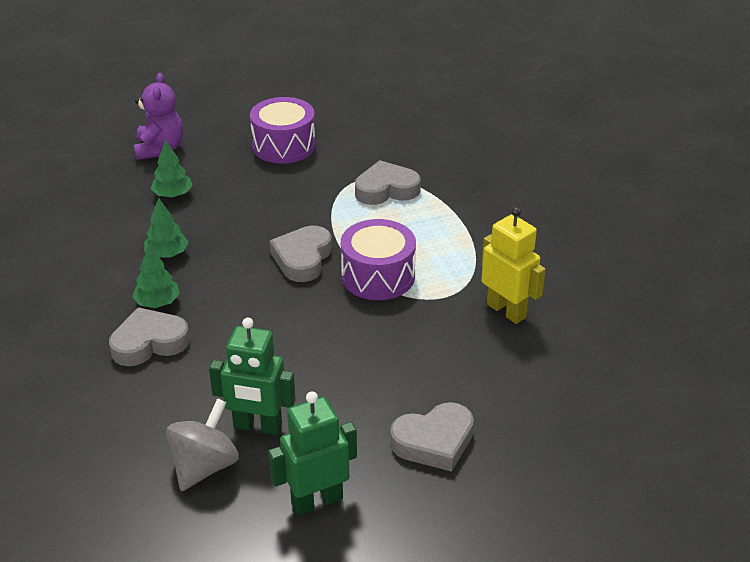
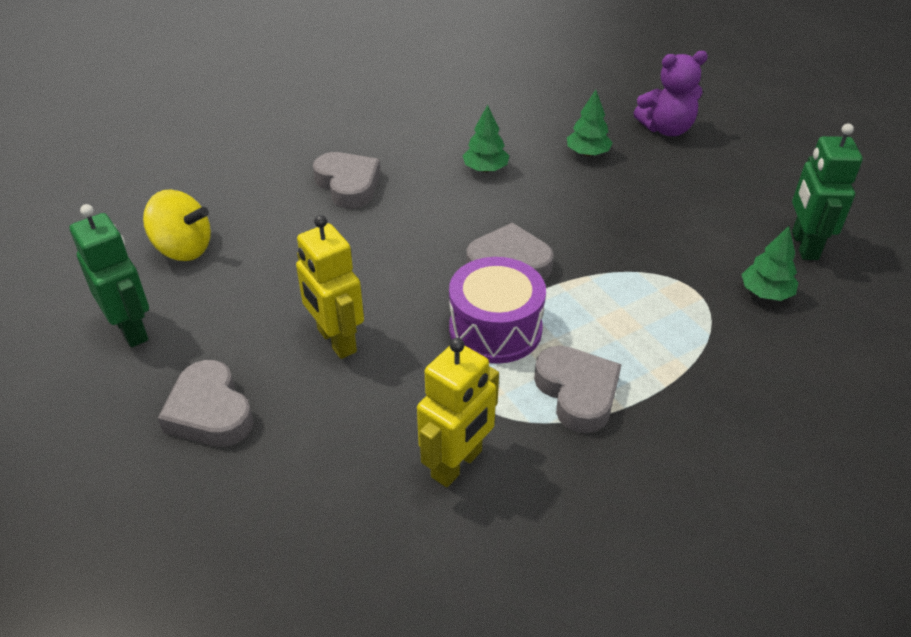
camera: 80 degrees right, 5 degrees up
green tree [132,245,180,308] -> green tree moved to [742,226,798,301]
grey spinning top [166,398,239,491] -> yellow spinning top [143,189,211,261]
green robot [209,318,295,435] -> green robot moved to [792,123,863,260]
purple drum [250,97,316,164] -> none
grey heart [355,160,421,205] -> grey heart moved to [534,346,622,433]
none -> yellow robot [296,215,364,359]

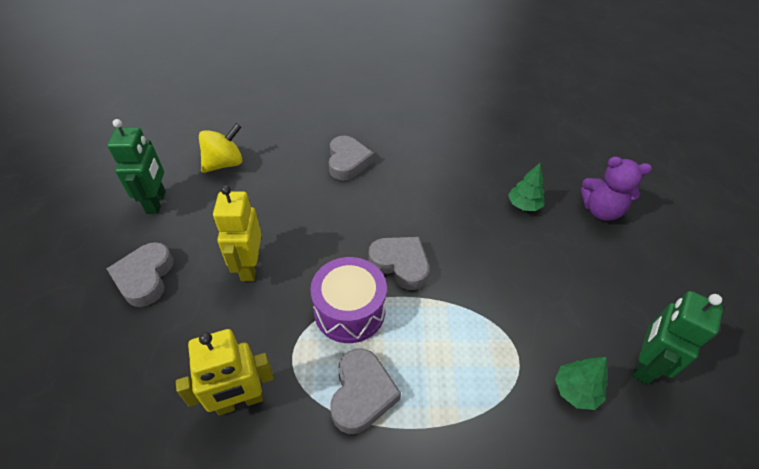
camera: 30 degrees right, 5 degrees up
yellow spinning top [143,189,211,261] -> yellow spinning top turned 90 degrees counterclockwise [199,123,242,173]
green tree [463,105,509,172] -> none

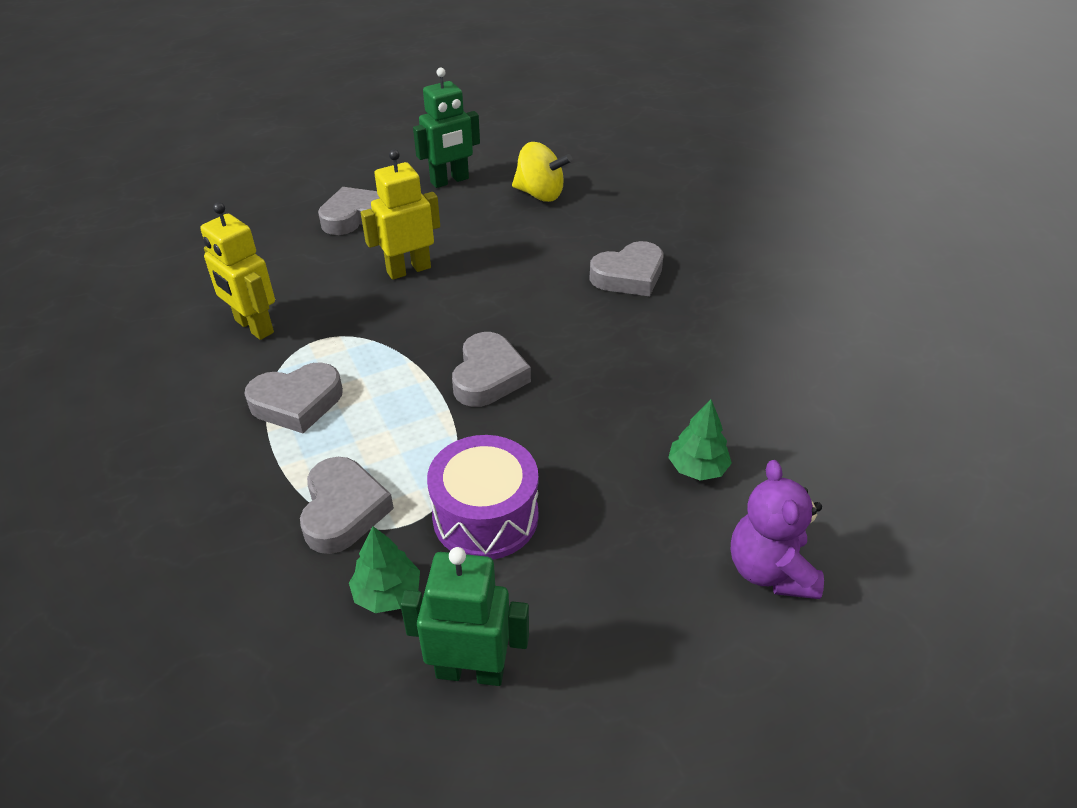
camera: 65 degrees right, 5 degrees down
purple drum [310,257,387,343] -> purple drum moved to [427,435,538,560]
none -> grey heart [300,457,394,554]

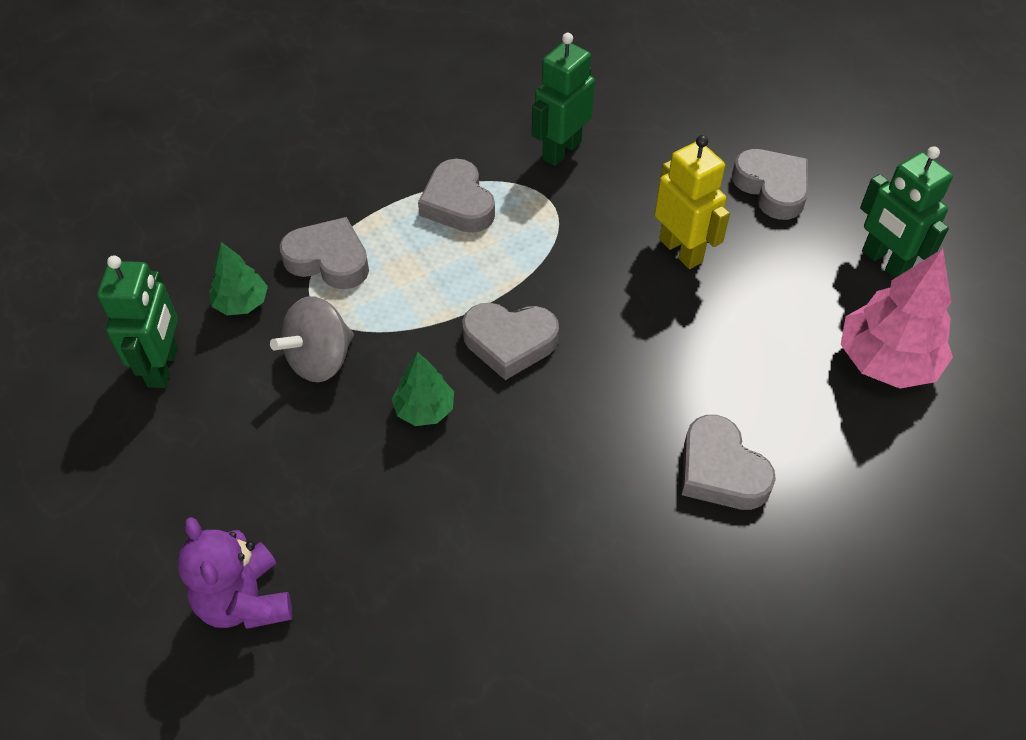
camera: 85 degrees right, 10 degrees up
yellow robot [200,202,275,340] -> green robot [532,33,595,166]
grey heart [300,457,394,554] -> grey heart turned 150 degrees counterclockwise [280,217,369,289]
purple drum [427,435,538,560] -> grey spinning top [270,296,354,382]
yellow spinning top [512,142,572,202] -> pink tree [841,248,953,389]
green tree [668,400,732,481] -> green tree moved to [392,352,454,426]
purple teddy bear [731,460,824,599] -> purple teddy bear turned 105 degrees counterclockwise [177,517,292,629]

